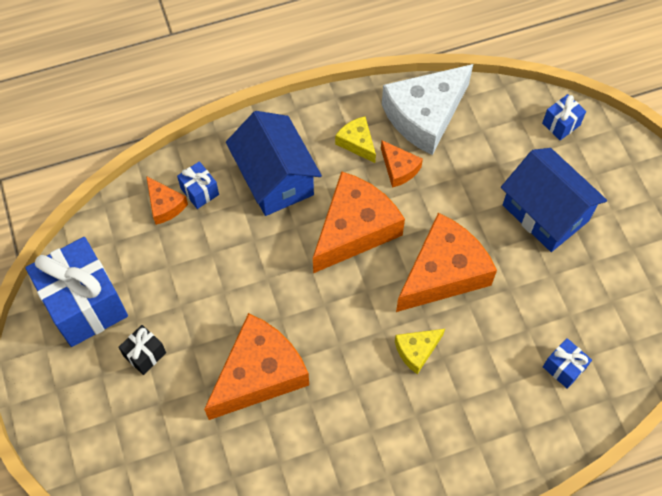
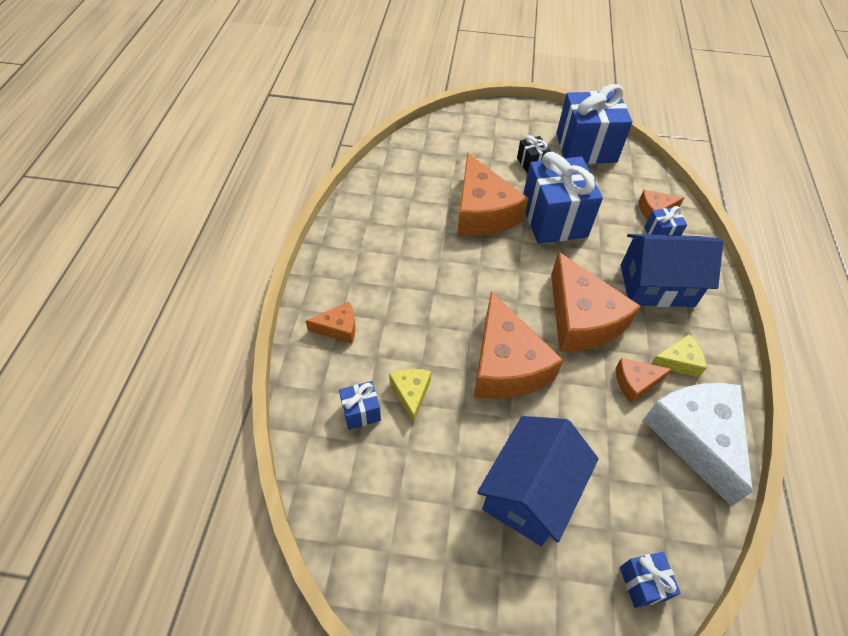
camera: 115 degrees right, 10 degrees down
yellow cheese [395,329,445,375] -> yellow cheese moved to [389,369,431,424]
blue house [501,148,607,252] -> blue house turned 45 degrees counterclockwise [477,416,599,546]
none -> orange cheese [306,302,355,344]
none -> blue gift [523,152,603,244]

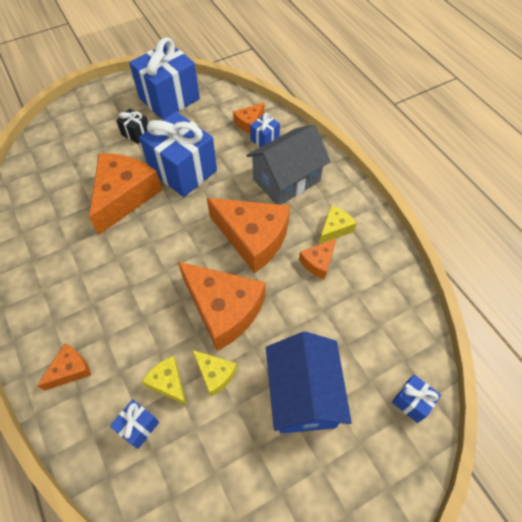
camera: 35 degrees left, 5 degrees up
orange cheese [457,153,529,236] -> orange cheese turned 105 degrees counterclockwise [89,153,162,235]
blue house [621,234,723,307] -> grey house [246,124,331,205]
white cheese [643,383,753,507] -> none
none -> yellow cheese [193,350,237,397]

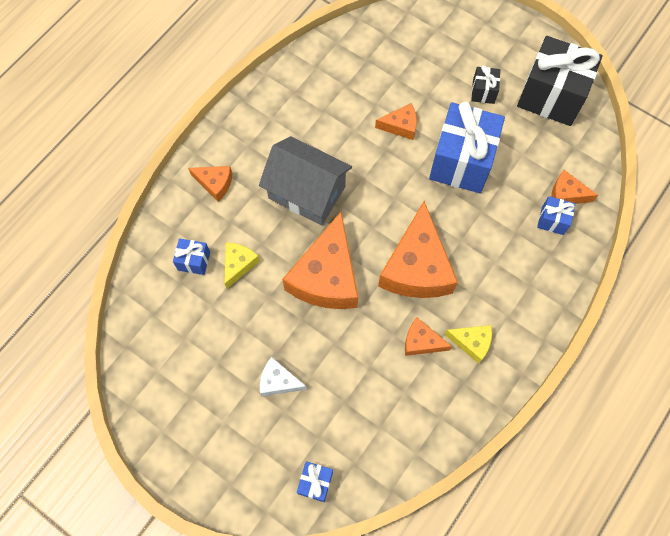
camera: 65 degrees right, 10 degrees up
orange cheese [89,153,162,235] -> orange cheese [375,103,417,140], size x0.48
blue gift [129,37,200,120] -> black gift [517,36,603,126]
yellow cheese [193,350,237,397] -> none
grey house [246,124,331,205] -> grey house moved to [259,136,352,225]
blue house [266,331,352,433] -> white cheese [260,357,307,396]

